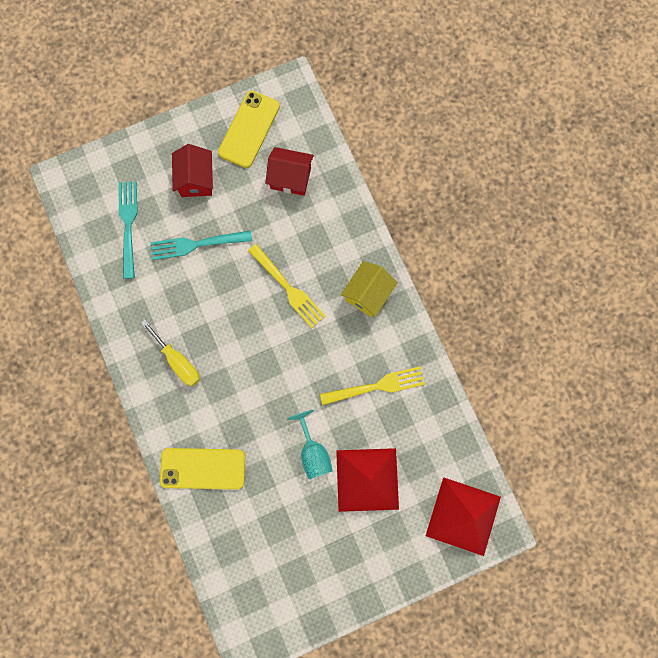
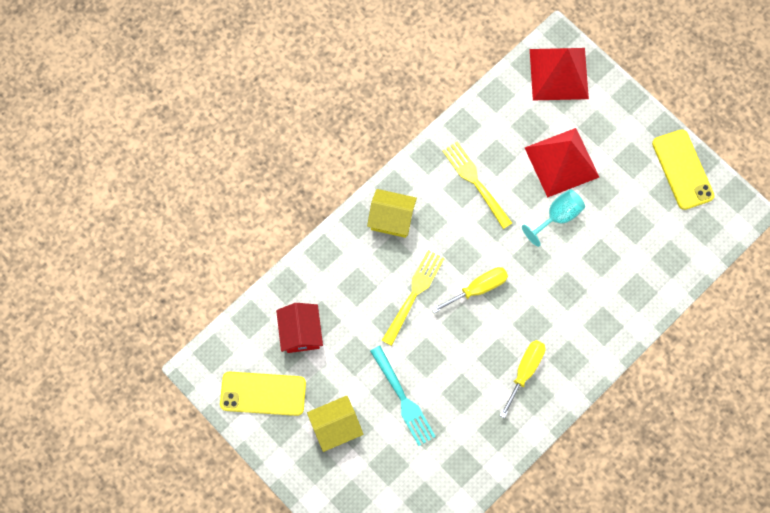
camera: 110 degrees left, 5 degrees down
turquoise fork [118,181,137,279] -> none
yellow phone [160,448,245,489] -> yellow phone moved to [652,130,715,210]
red house [172,144,213,197] -> yellow house [307,396,363,452]
none -> yellow screwdriver [432,267,508,313]

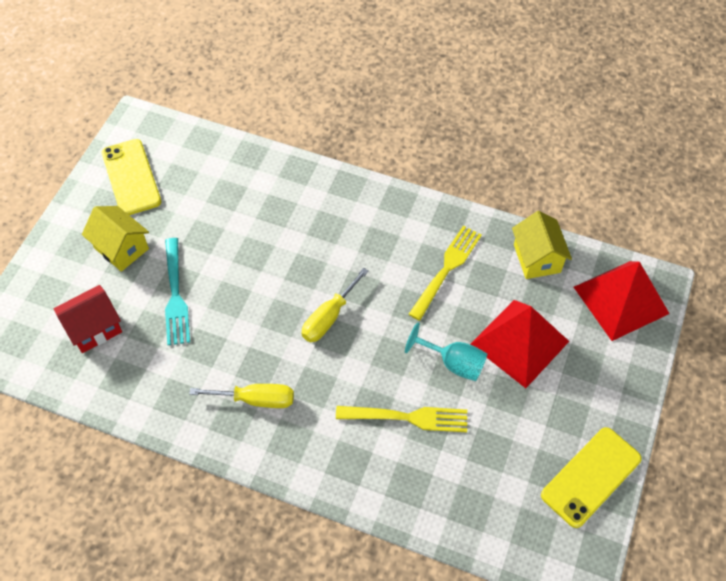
camera: 65 degrees right, 15 degrees down
red house [276,303,323,353] -> red house moved to [54,285,122,353]
yellow house [367,189,417,238] -> yellow house moved to [512,211,572,279]
turquoise fork [370,346,436,446] -> turquoise fork turned 45 degrees counterclockwise [165,238,190,345]
yellow fork [382,250,445,346] -> yellow fork moved to [336,406,467,432]
yellow screwdriver [432,267,508,313] -> yellow screwdriver turned 90 degrees clockwise [302,268,369,342]

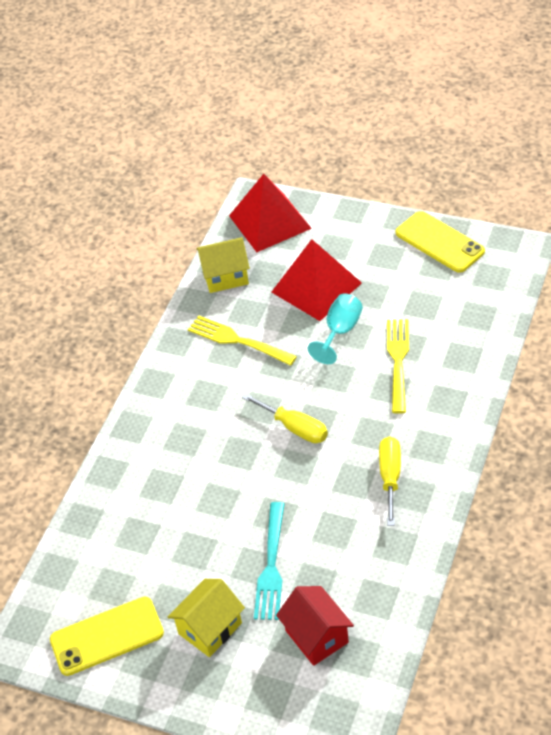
camera: 85 degrees left, 10 degrees down
turquoise fork [165,238,190,345] -> turquoise fork turned 105 degrees clockwise [254,502,285,620]

